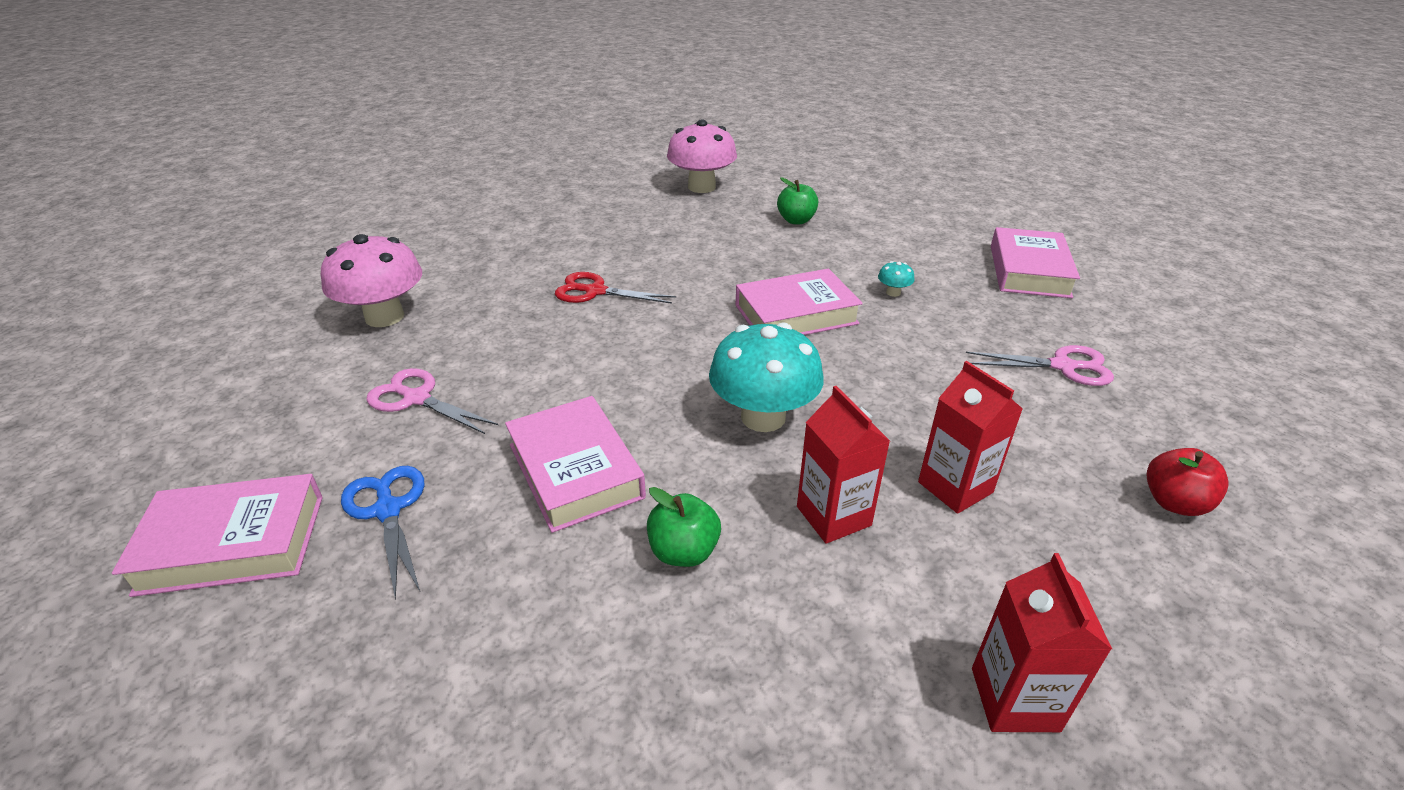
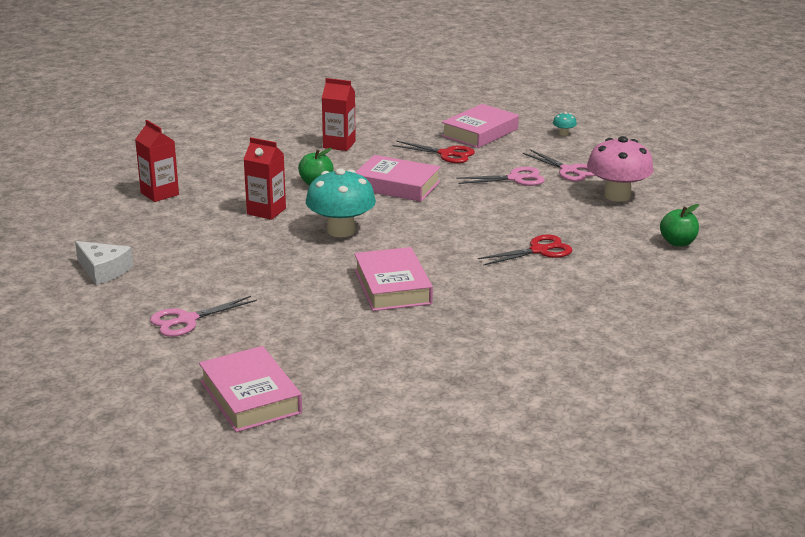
camera: 140 degrees right, 10 degrees down
blue scissors [341,466,425,600] -> red scissors [393,141,475,163]
pink mushroom [667,120,737,193] -> none
pink book [736,269,863,335] -> pink book turned 45 degrees counterclockwise [354,247,433,311]
green apple [777,177,818,224] -> green apple moved to [660,204,699,246]
turquoise mushroom [878,261,915,297] -> turquoise mushroom moved to [553,112,577,136]
red carton [918,361,1023,514] -> red carton moved to [322,78,356,151]
red apple [1146,448,1229,516] -> white cheese [75,241,133,285]
none -> pink scissors [523,149,595,182]

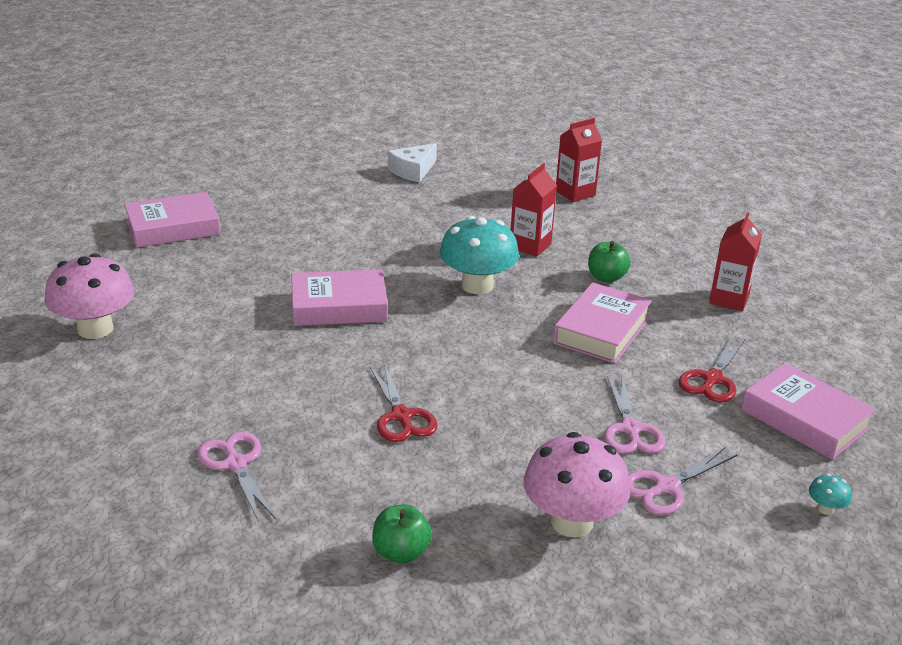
camera: 95 degrees right, 5 degrees up
pink scissors [150,296,257,337] -> pink scissors moved to [197,432,276,522]
none -> pink mushroom [44,253,134,339]

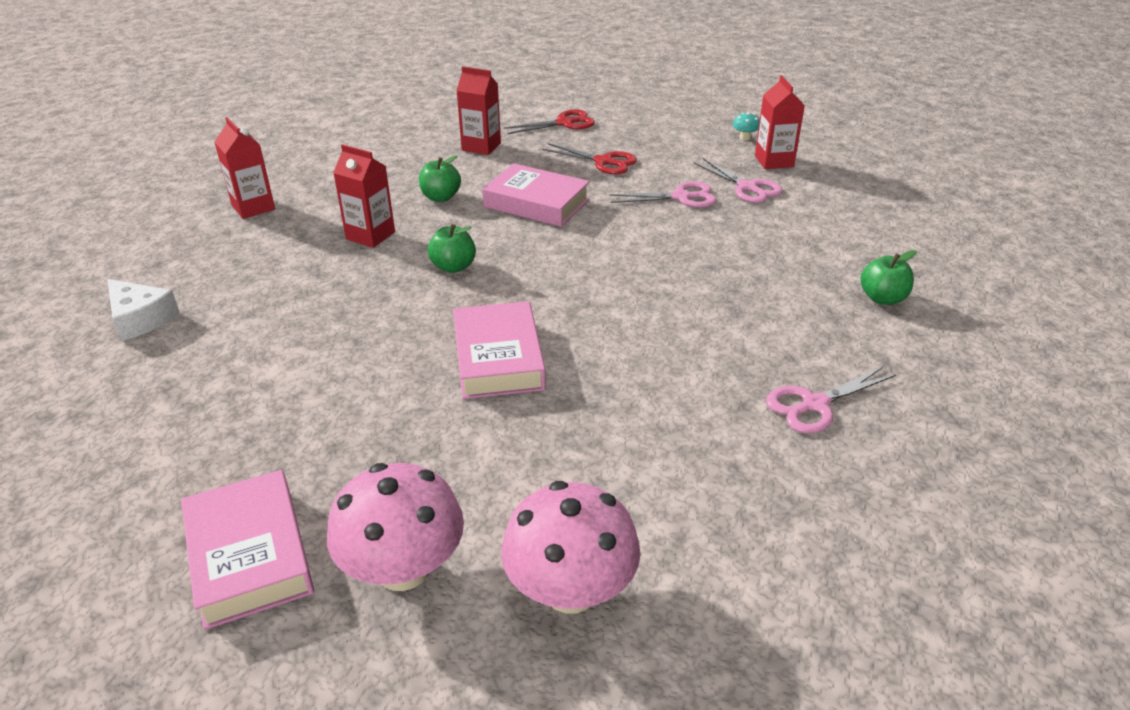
camera: 90 degrees left, 5 degrees up
red scissors [370,364,438,442] -> red scissors moved to [504,109,595,134]
turquoise mushroom [440,216,519,294] -> green apple [428,224,476,273]
pink mushroom [523,432,630,537] -> pink mushroom moved to [327,463,464,591]
pink book [741,363,876,460] -> none
none -> red carton [755,75,805,169]

